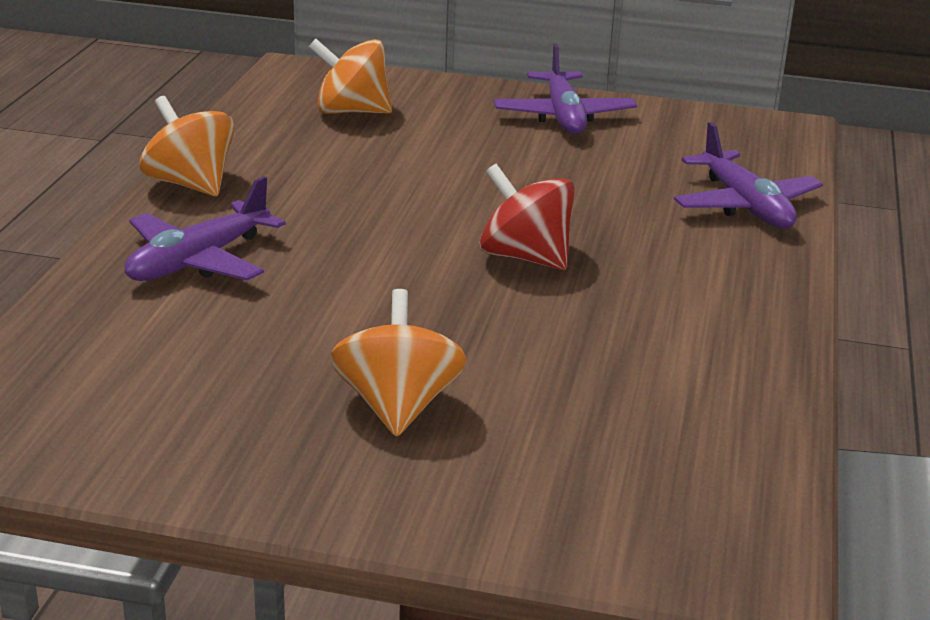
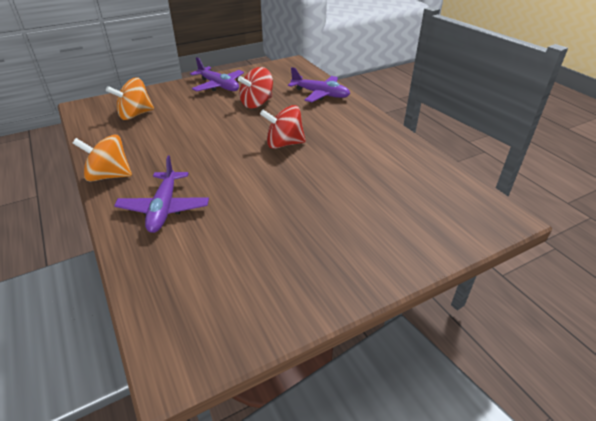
camera: 40 degrees left, 10 degrees up
orange spinning top [330,289,467,437] -> none
none -> red spinning top [238,67,273,108]

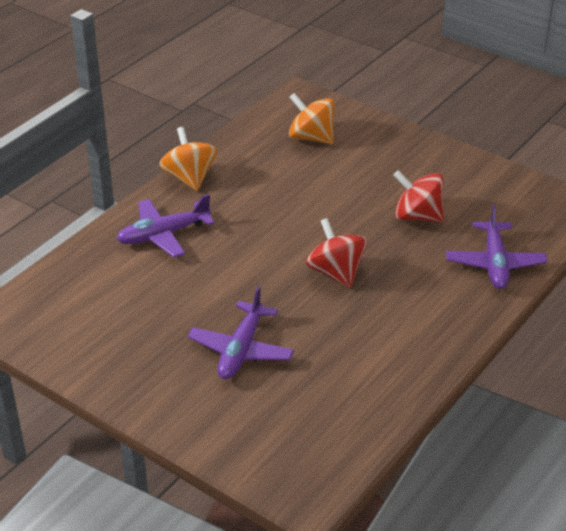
camera: 65 degrees right, 0 degrees up
purple plane [190,57,244,91] -> purple plane moved to [188,286,294,379]

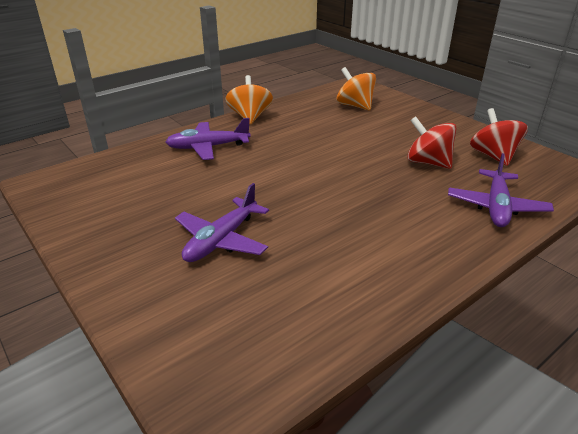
camera: 15 degrees right, 5 degrees down
red spinning top [306,218,367,288] -> red spinning top moved to [470,108,528,166]

